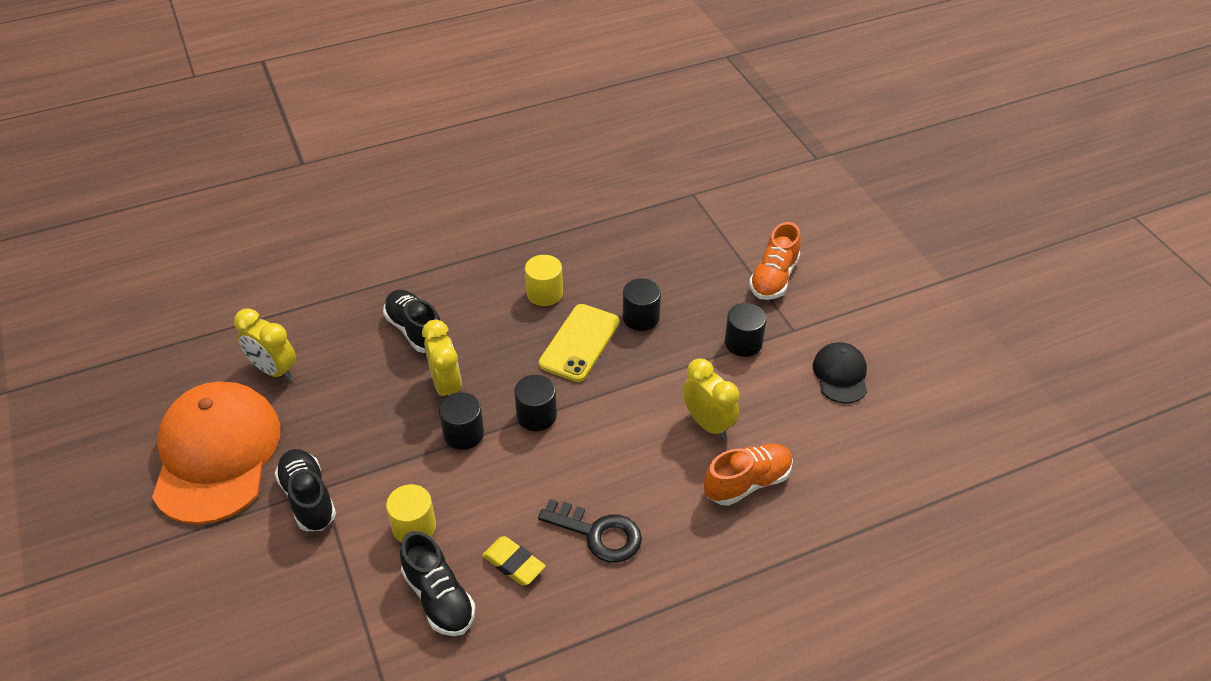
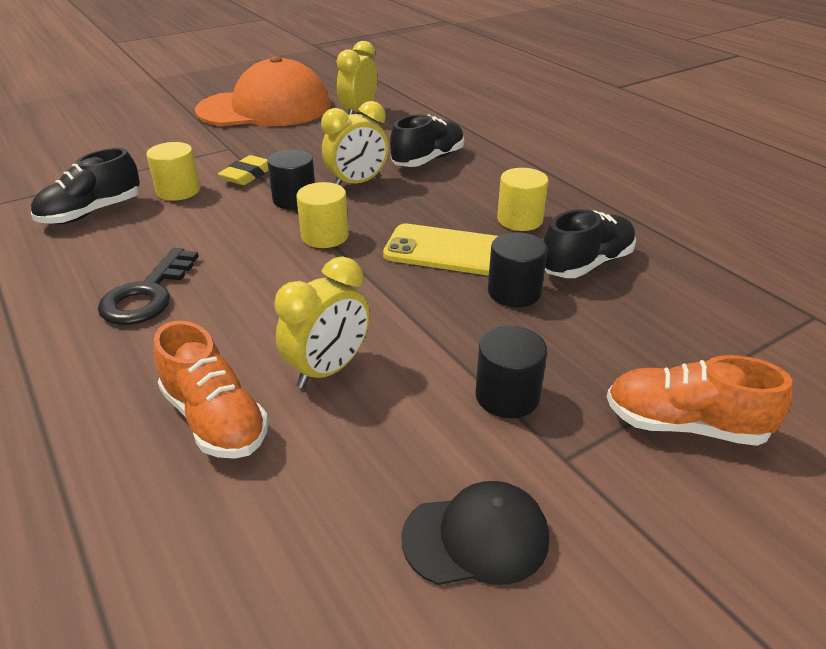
camera: 80 degrees right, 10 degrees down
black shoe [275,449,336,531] -> black shoe moved to [544,209,636,278]
yellow eraser [482,536,546,585] -> yellow eraser moved to [218,155,268,185]
black cylinder [514,375,557,431] -> yellow cylinder [296,182,349,248]

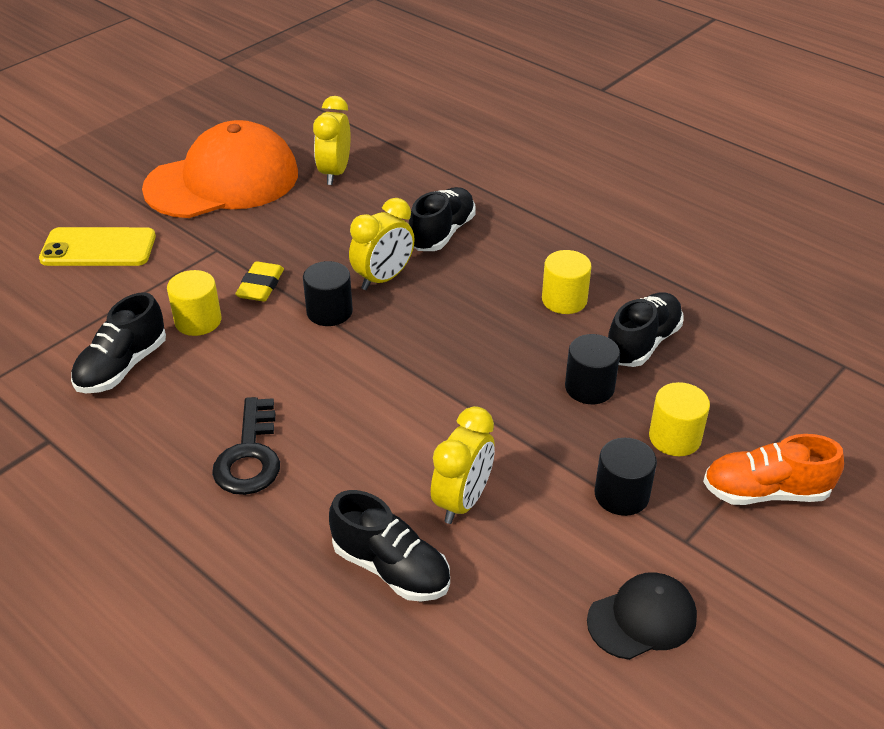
camera: 15 degrees left, 5 degrees up
orange shoe [154,321,268,459] -> black shoe [329,490,450,602]
yellow cylinder [296,182,349,248] -> yellow cylinder moved to [649,382,710,456]
yellow phone [383,224,498,276] -> yellow phone moved to [39,227,156,266]

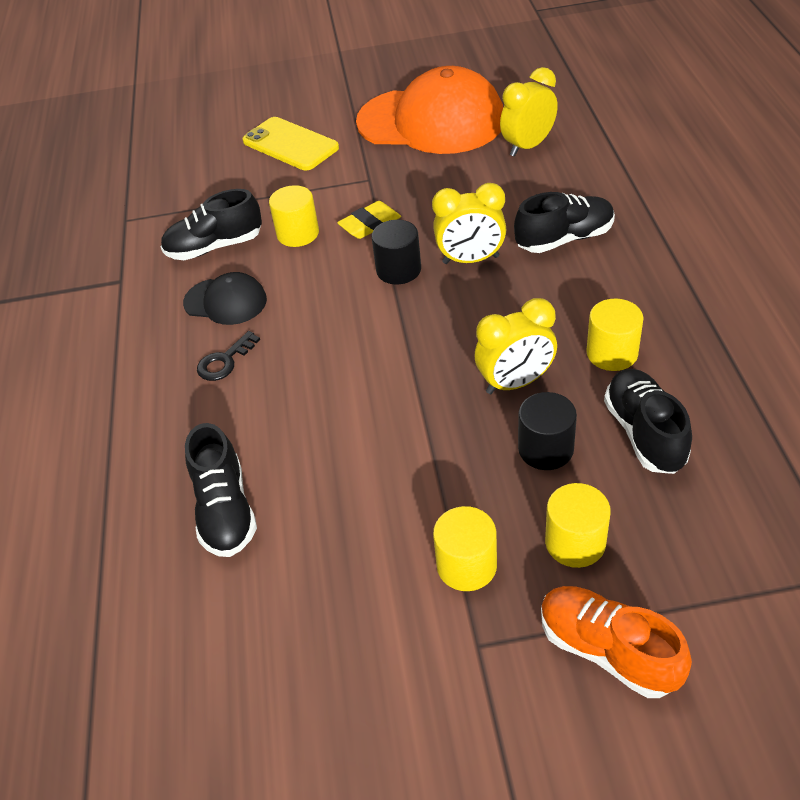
camera: 45 degrees right, 5 degrees up
black key [212,397,280,495] -> black key [197,331,260,381], size x0.62
yellow clock [431,406,495,524] -> yellow clock moved to [475,298,557,394]
black cap [587,572,697,660] -> black cap moved to [183,272,267,325]
black cylinder [595,438,657,516] -> yellow cylinder [433,506,497,591]
black shoe [608,292,683,367] -> black shoe turned 90 degrees counterclockwise [604,369,692,474]

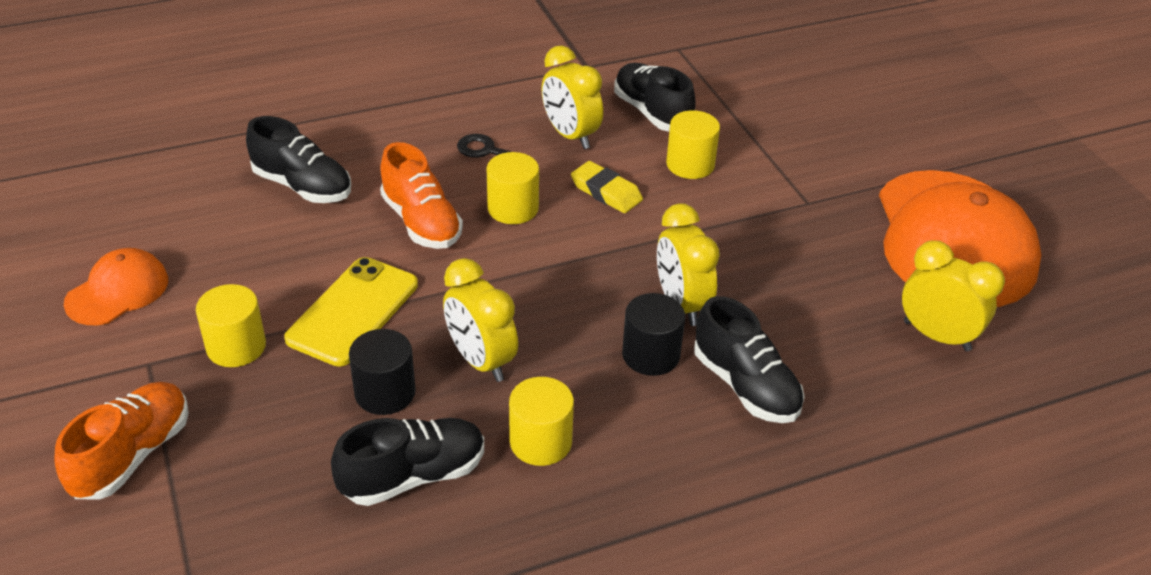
camera: 70 degrees right, 5 degrees down
black cap [183,272,267,325] -> yellow clock [541,46,603,149]
black shoe [185,423,257,557] -> black shoe turned 120 degrees counterclockwise [246,116,351,203]
yellow phone [242,117,339,170] -> yellow phone moved to [284,257,418,367]
yellow eraser [337,201,401,239] -> yellow eraser moved to [571,161,643,213]
black cylinder [371,220,421,284] -> black cylinder moved to [622,293,685,376]
yellow cylinder [545,483,611,568] -> yellow cylinder moved to [486,152,539,224]
none -> orange cap [64,248,168,325]
none -> orange shoe [380,142,463,249]

